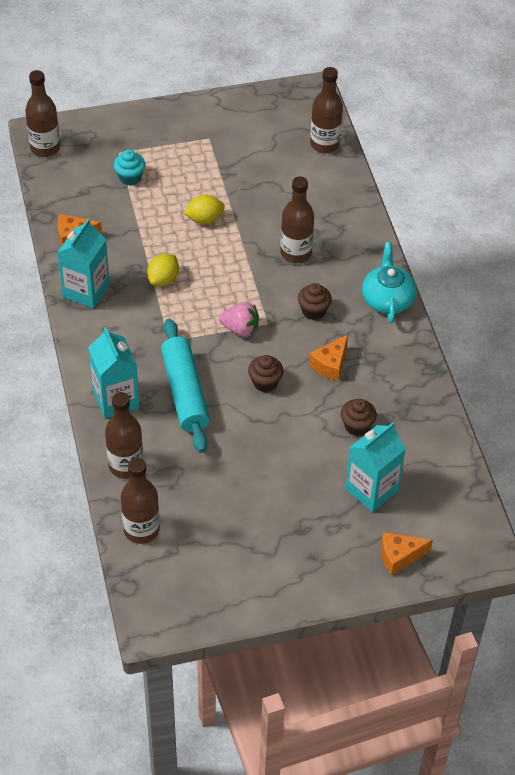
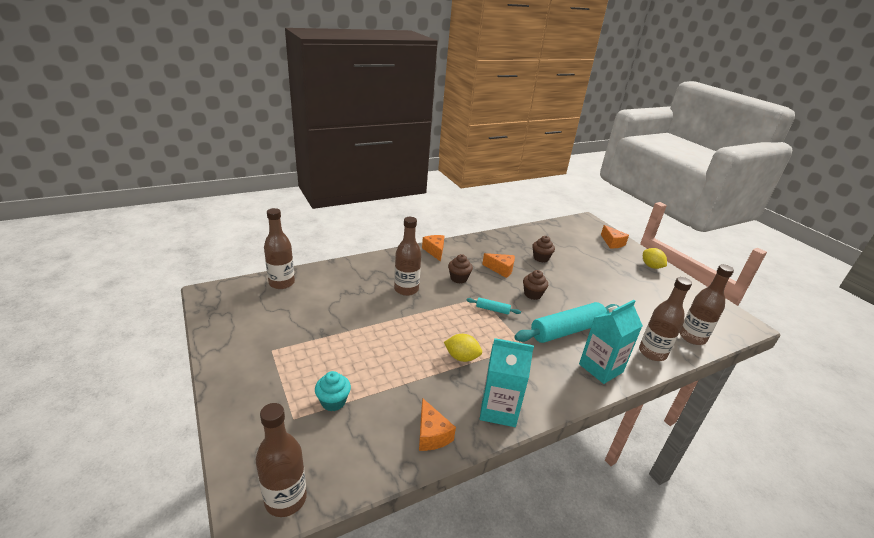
camera: 105 degrees left, 20 degrees down
yellow lemon [184,195,225,224] -> yellow lemon moved to [643,248,667,269]
pink strawberry [219,302,259,337] -> turquoise rolling pin [467,297,521,315]
turquoise carton [345,422,406,512] -> none
turquoise teapot [362,242,417,323] -> orange cheese [422,235,445,262]

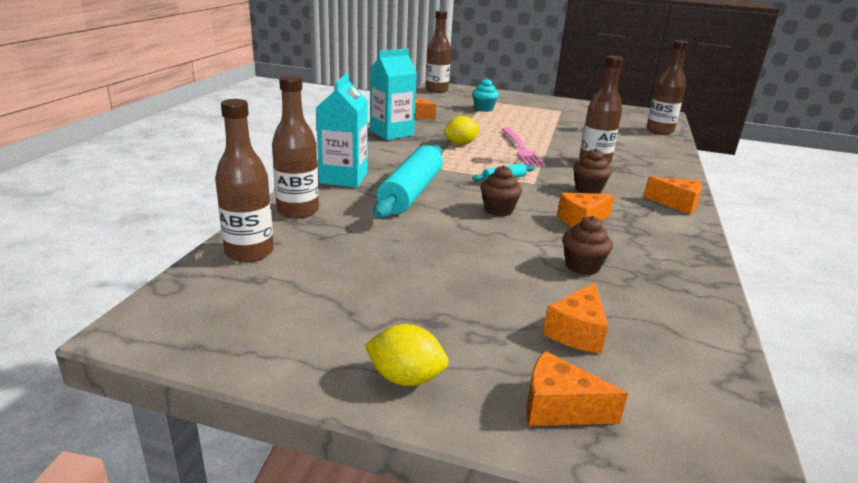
camera: 135 degrees right, 5 degrees down
none -> pink fork [501,128,545,166]
none -> orange cheese [543,283,608,354]

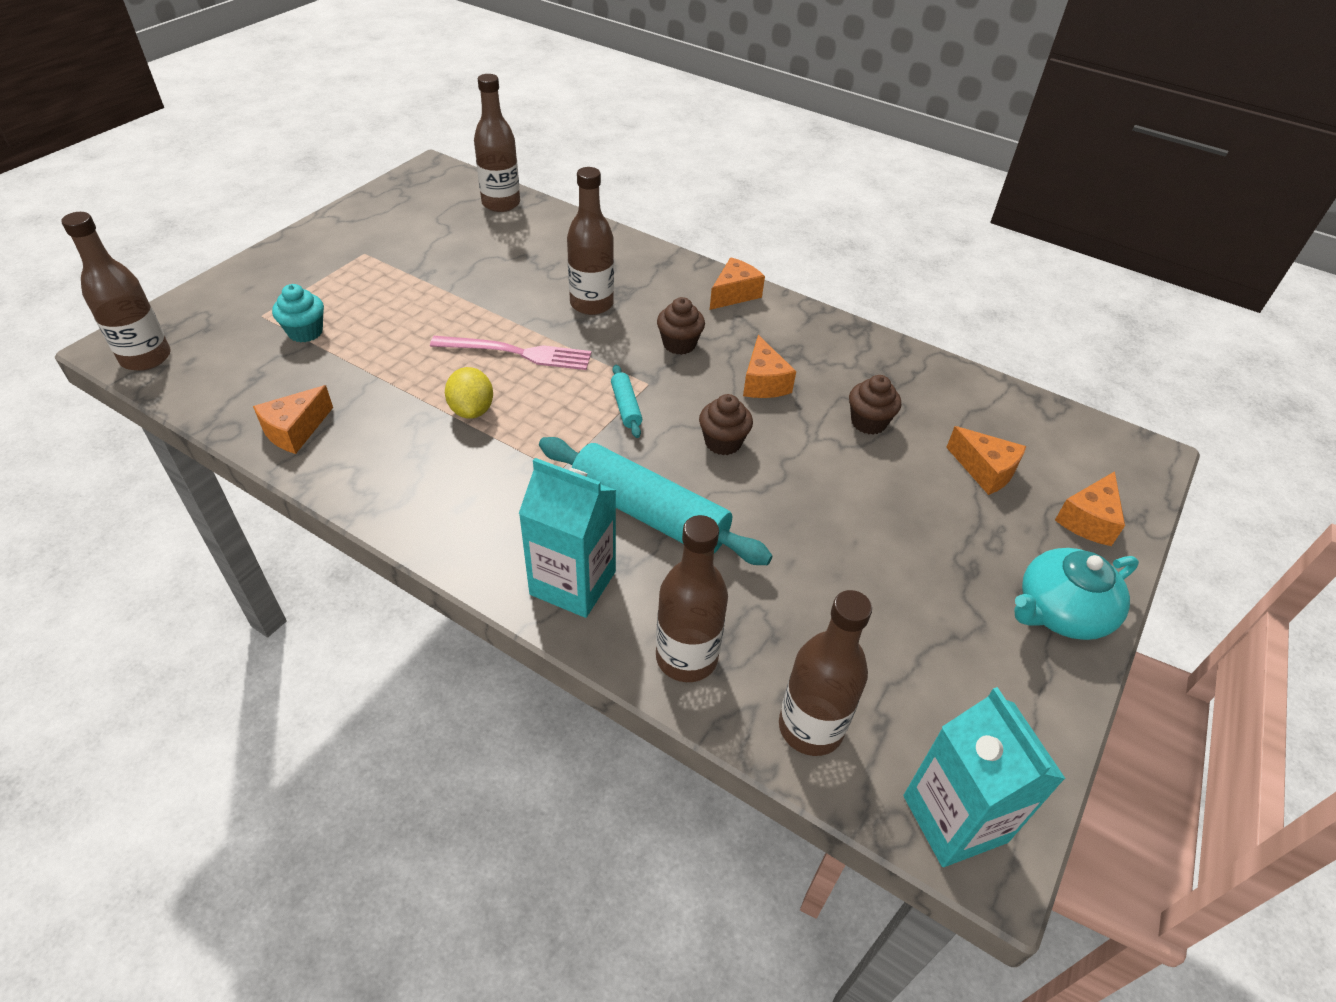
camera: 75 degrees left, 20 degrees up
yellow lemon [364,324,448,386] -> turquoise teapot [1014,548,1139,640]
turquoise carton [370,49,417,140] -> turquoise carton moved to [903,687,1066,867]

